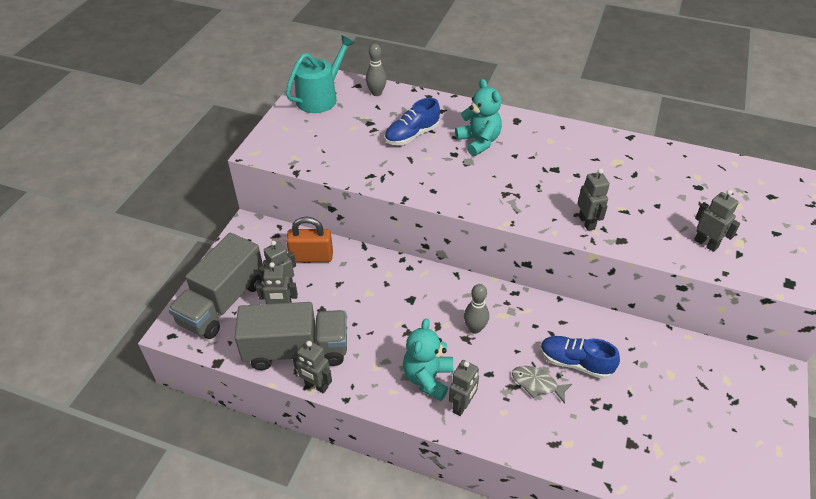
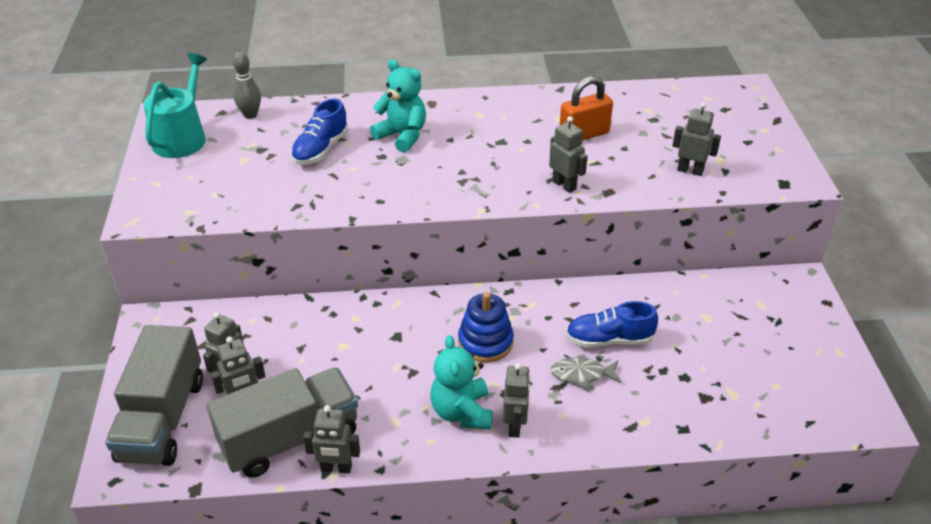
camera: 25 degrees left, 5 degrees down
orange padlock [286,217,333,262] -> orange padlock moved to [560,76,613,140]
grey bowling pin [464,284,489,334] -> blue stacking toy [458,292,514,363]

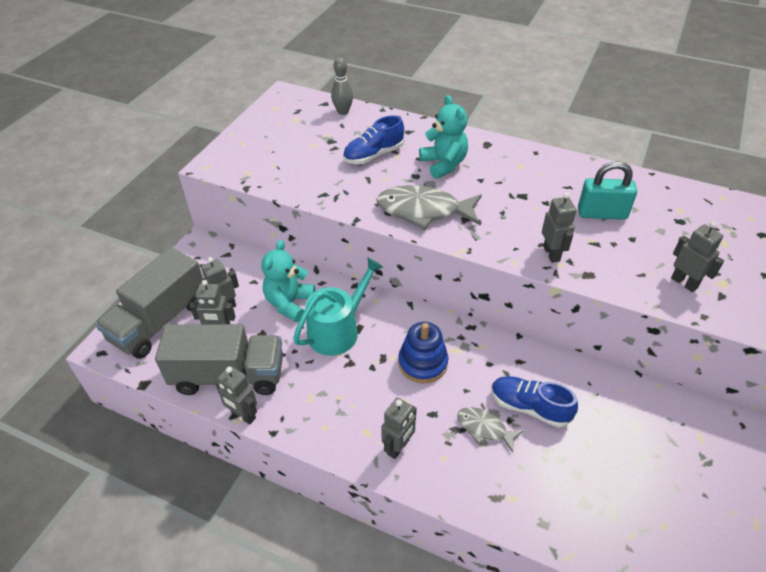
camera: 30 degrees right, 5 degrees up
turquoise watering can [143,53,207,158] -> turquoise watering can moved to [293,257,383,356]
turquoise teddy bear [430,335,493,429] -> turquoise teddy bear moved to [262,240,315,322]
orange padlock [560,76,613,140] -> turquoise padlock [578,161,637,220]
none -> grey fish [376,185,482,229]

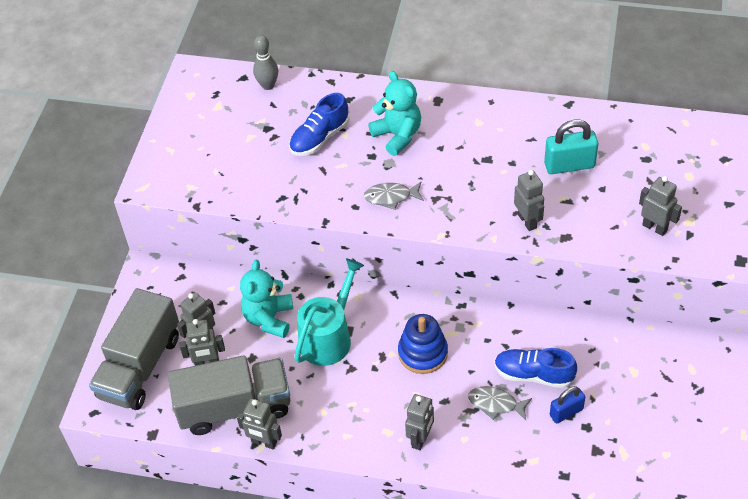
camera: 10 degrees left, 5 degrees up
grey fish [376,185,482,229] -> grey fish [364,182,424,210], size x0.55
none -> blue padlock [550,386,585,423]

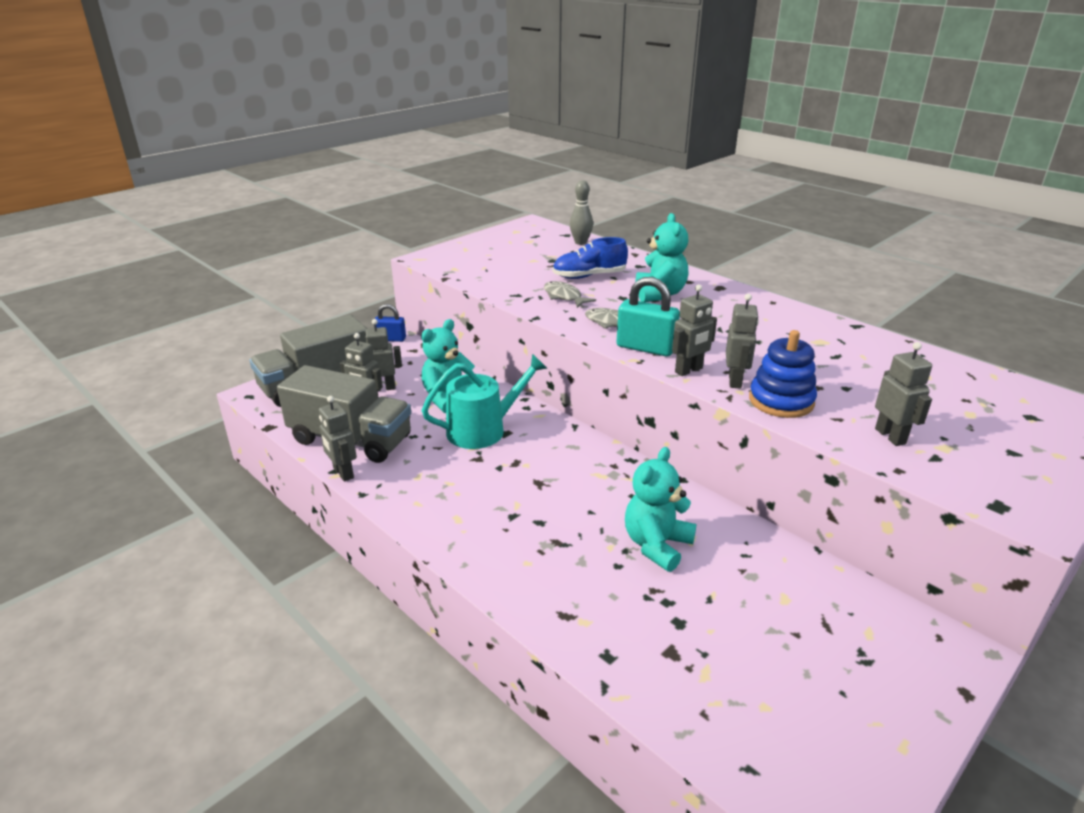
camera: 30 degrees right, 20 degrees down
blue stacking toy [398,314,448,374] -> blue stacking toy moved to [749,330,817,418]
grey robot [405,394,434,450] -> grey robot moved to [672,284,717,376]
grey fish [468,386,532,420] -> grey fish moved to [544,281,596,308]
blue shoe [494,348,577,388] -> turquoise teddy bear [625,447,697,572]
turquoise padlock [544,120,598,174] -> turquoise padlock moved to [616,277,680,357]
blue padlock [550,386,585,423] -> blue padlock moved to [375,304,406,342]

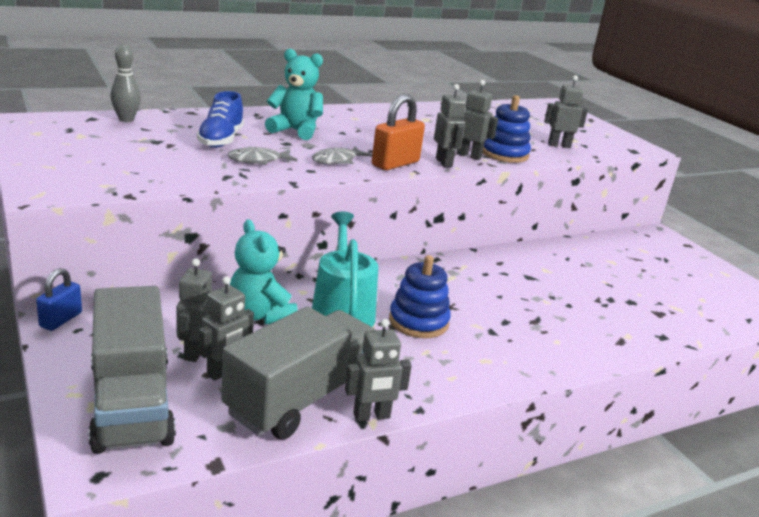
camera: 75 degrees left, 5 degrees down
turquoise padlock [616,277,680,357] -> orange padlock [372,94,425,170]
turquoise teddy bear [625,447,697,572] -> none
none -> blue stacking toy [389,255,451,338]

